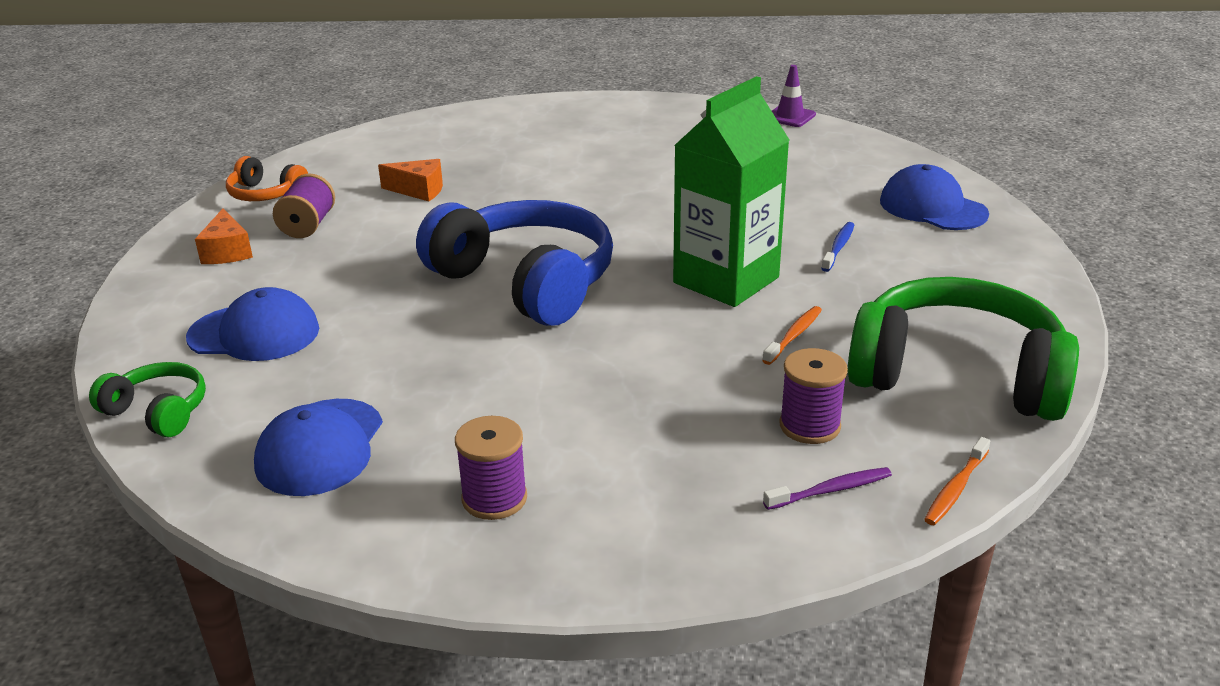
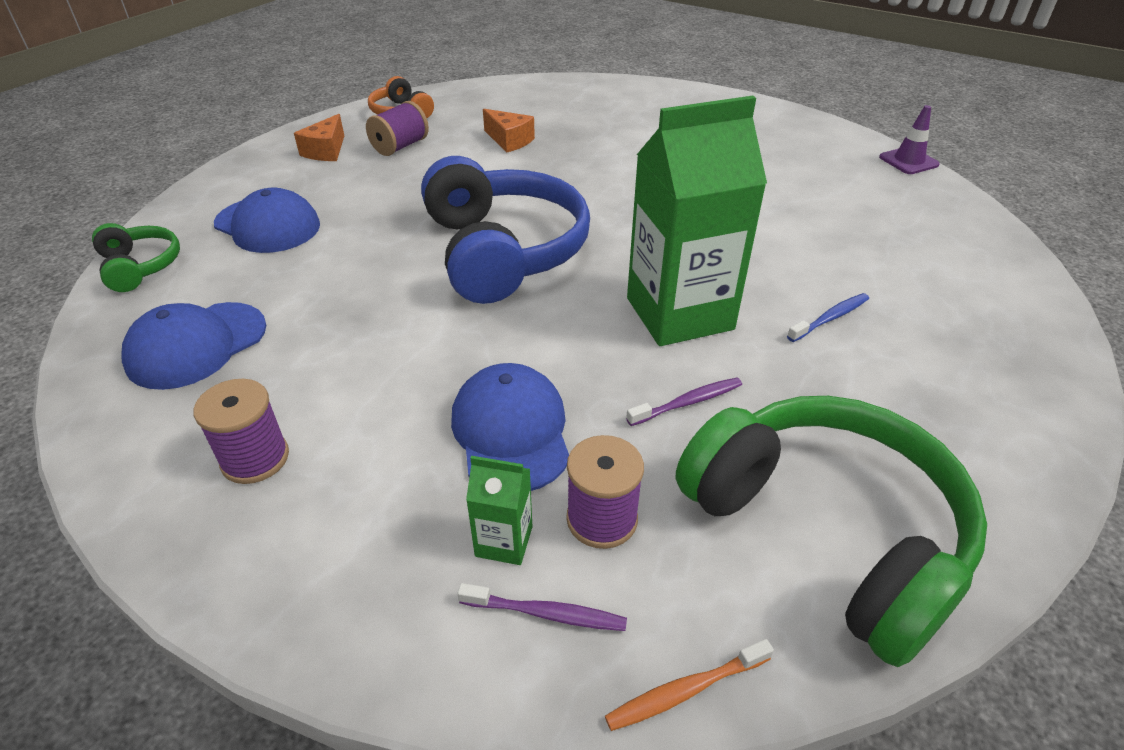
camera: 30 degrees right, 10 degrees up
orange toothbrush [762,306,822,365] -> purple toothbrush [626,377,742,426]
blue cap [880,164,989,230] -> blue cap moved to [451,363,569,491]
none -> green carton [466,456,532,565]

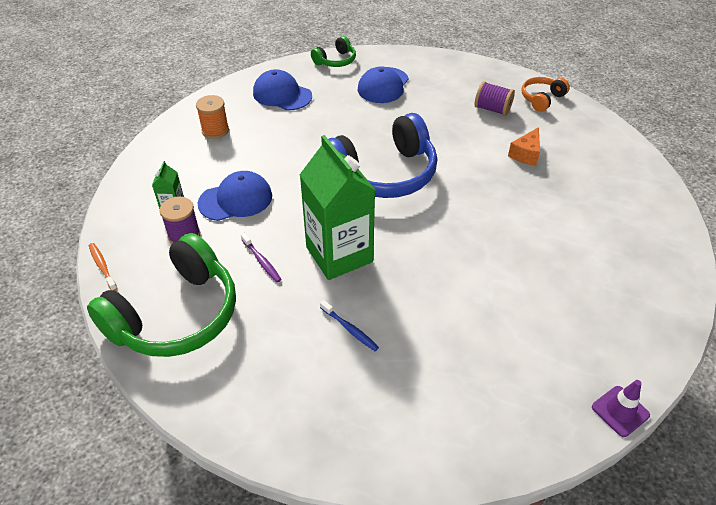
camera: 80 degrees right, 5 degrees up
purple spool [193,379,289,484] -> orange spool [196,95,229,139]
orange cheese [294,114,344,161] -> none
purple toothbrush [457,583,627,631] -> none

